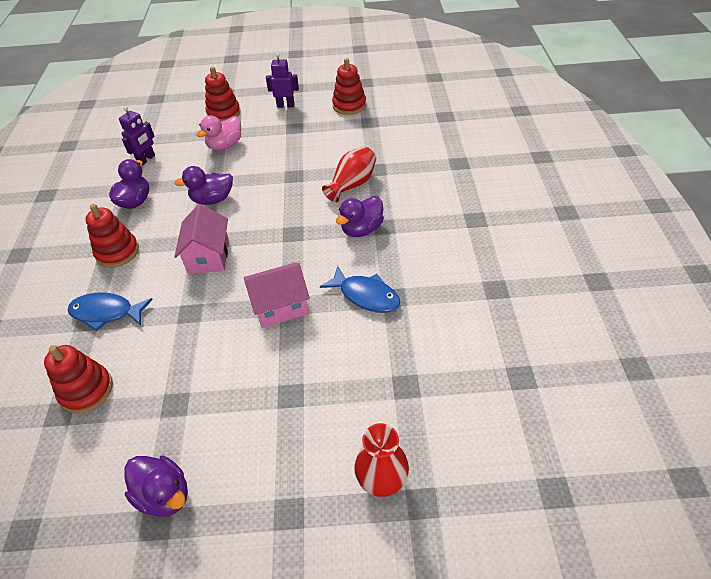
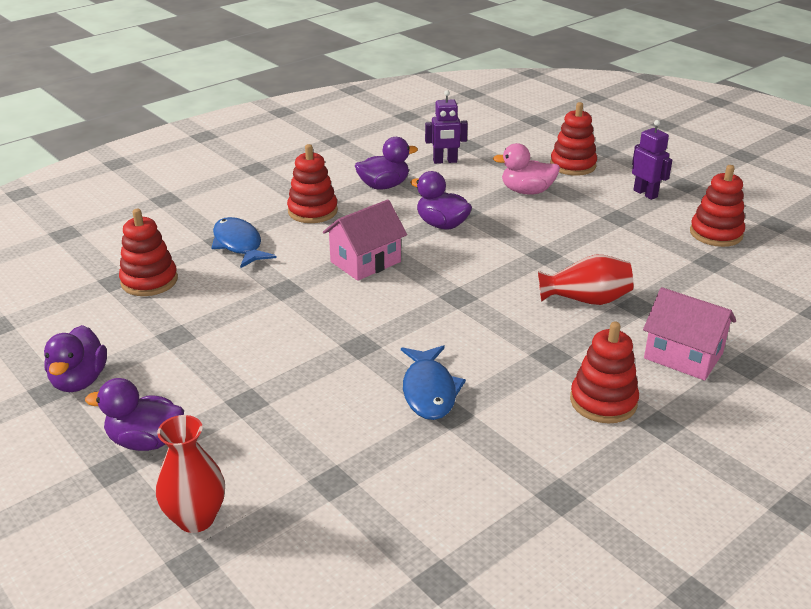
camera: 50 degrees right, 15 degrees down
pink house [244,262,310,328] -> pink house moved to [643,287,736,381]
purple duck [336,196,384,237] -> purple duck moved to [85,378,184,451]
none -> red stacking toy [570,322,639,423]

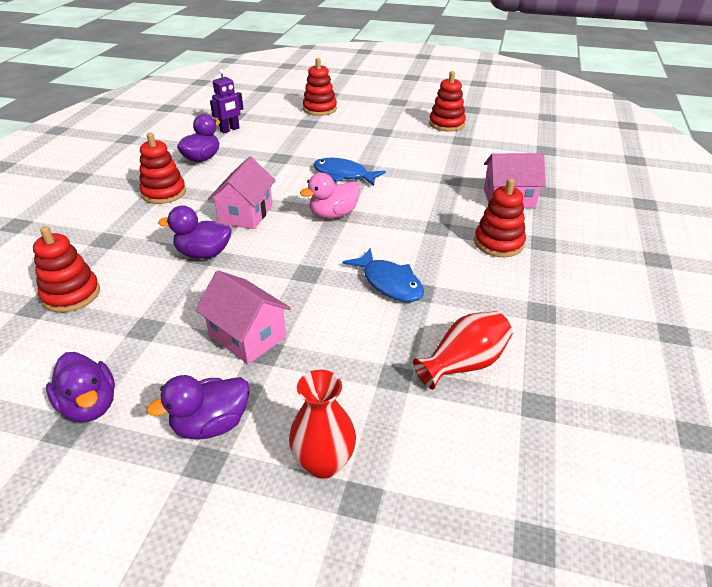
camera: 35 degrees left, 5 degrees up
blue fish [211,217,277,268] -> blue fish moved to [313,158,386,186]
purple duck [410,171,472,230] -> purple duck moved to [158,205,232,259]
pink duck [493,143,560,195] -> pink duck moved to [300,173,360,219]
red vase [538,255,633,305] -> red vase moved to [413,311,513,390]
purple robot [632,120,672,200] -> none
none -> pink house [195,270,291,364]

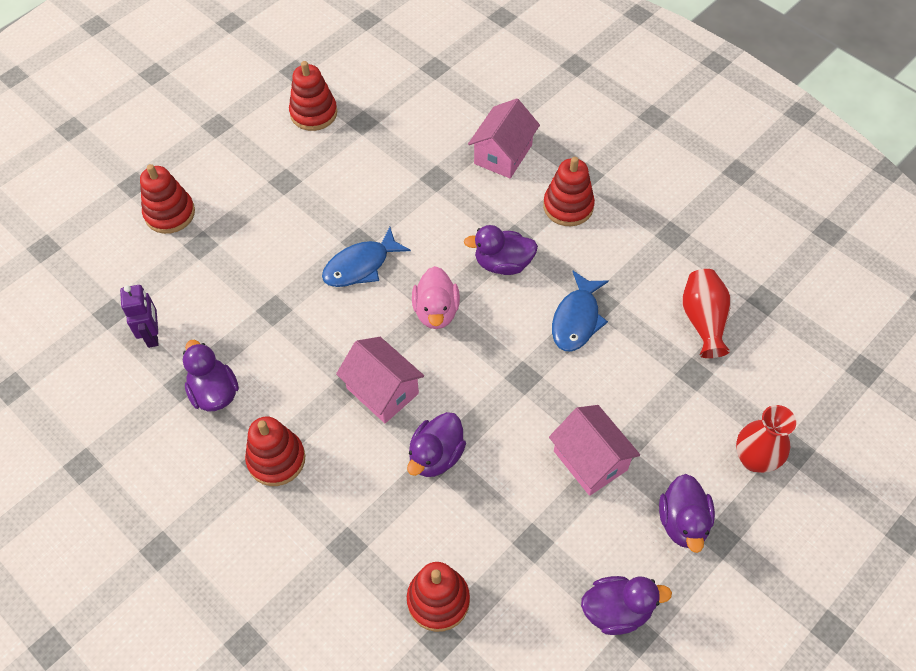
camera: 60 degrees left, 20 degrees up
pink house [195,270,291,364] -> pink house turned 75 degrees clockwise [549,405,640,496]
blue fish [343,248,424,302] -> blue fish turned 120 degrees clockwise [552,271,609,352]
none -> purple duck [464,225,538,275]

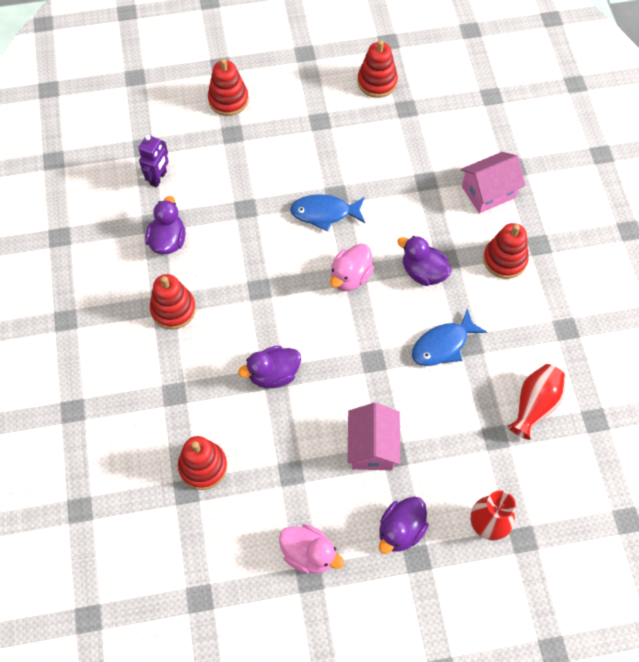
camera: 35 degrees right, 5 degrees up
pink house [336,337,424,423] -> none
purple duck [581,576,672,635] -> pink duck [279,524,344,574]

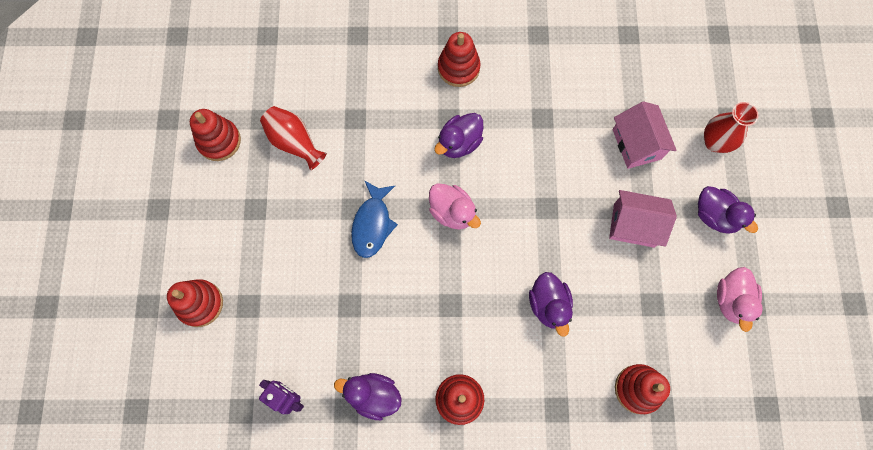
camera: 80 degrees left, 10 degrees up
pink duck [279,524,344,574] -> pink duck turned 150 degrees clockwise [717,267,763,332]
blue fish [412,309,487,366] -> none
pink house [461,152,526,213] -> pink house moved to [613,101,677,169]
red vase [507,364,565,440] -> red vase moved to [260,106,327,170]

